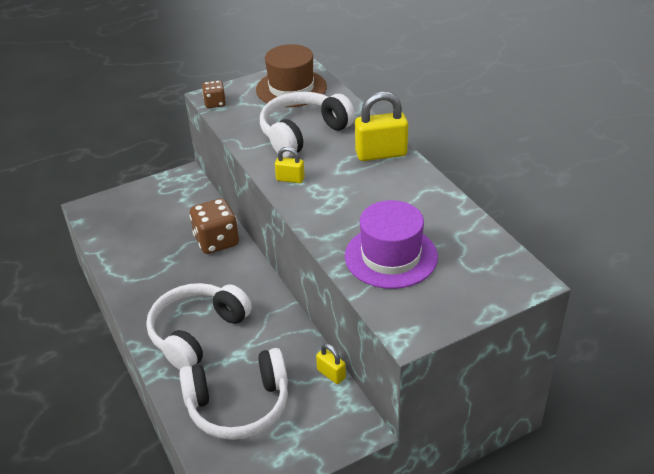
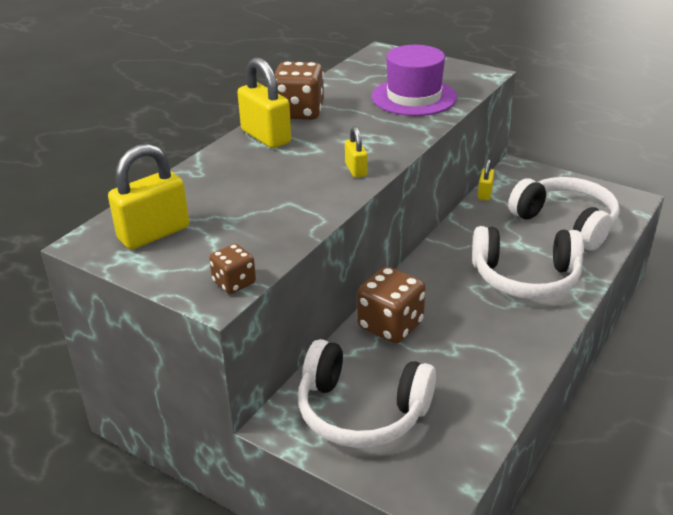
camera: 120 degrees left, 5 degrees down
brown hat [256,44,327,107] -> yellow padlock [108,144,189,249]
white headphones [260,92,355,158] -> white headphones moved to [298,339,436,448]
none -> brown dice [275,62,324,120]

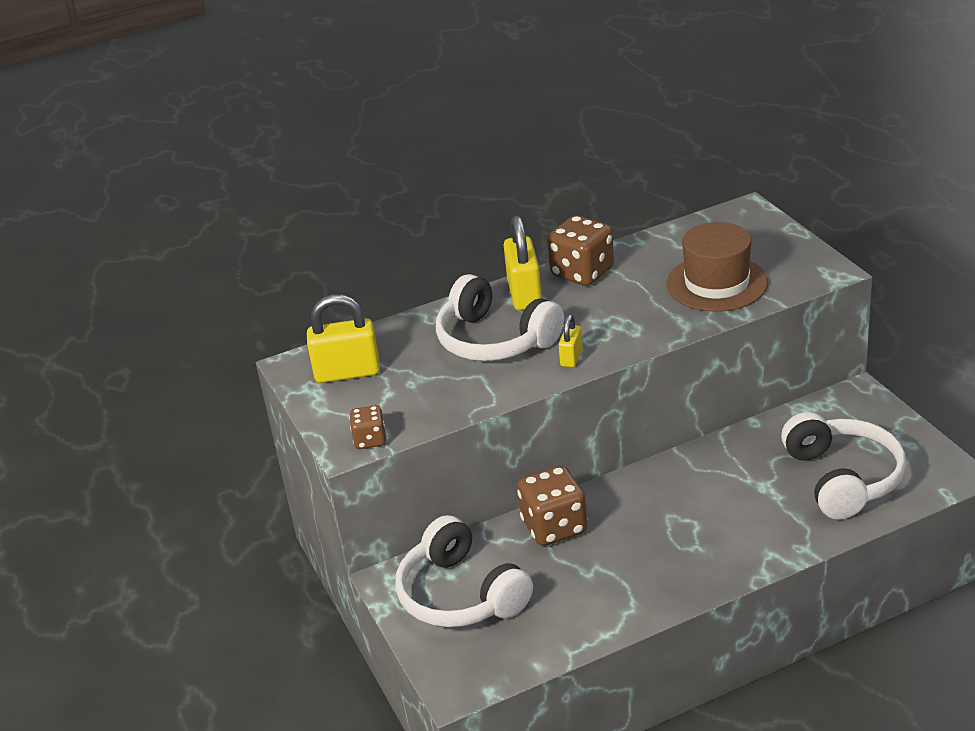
camera: 35 degrees right, 0 degrees up
purple hat [371,45,457,116] -> brown hat [666,222,768,312]
white headphones [472,226,584,299] -> white headphones moved to [436,274,564,361]
yellow padlock [478,159,494,201] -> none

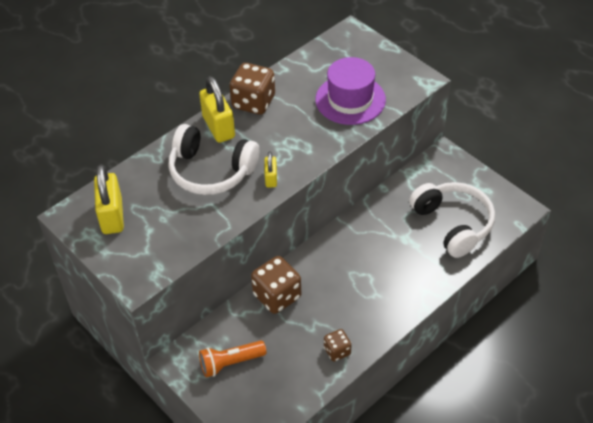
camera: 20 degrees left, 15 degrees up
yellow padlock [307,294,380,383] -> yellow padlock turned 75 degrees counterclockwise [94,164,124,234]
brown dice [349,405,386,449] -> brown dice moved to [324,329,351,361]
white headphones [395,515,533,627] -> orange flashlight [199,341,266,377]
brown hat [666,222,768,312] -> purple hat [315,57,386,125]

